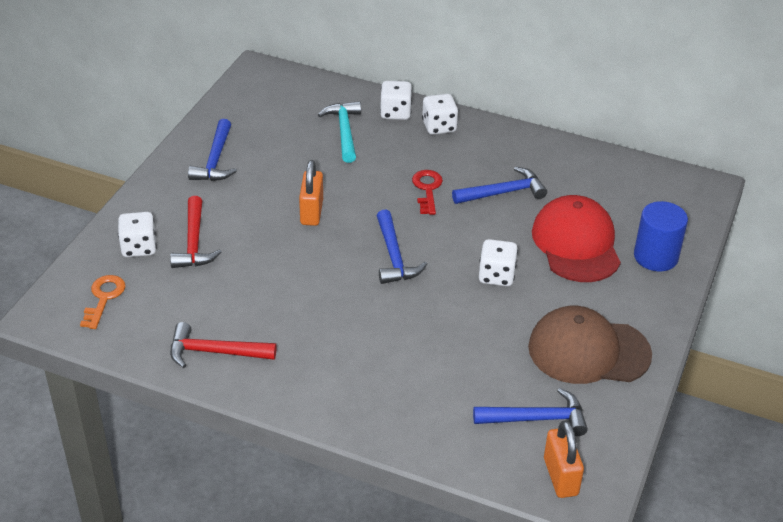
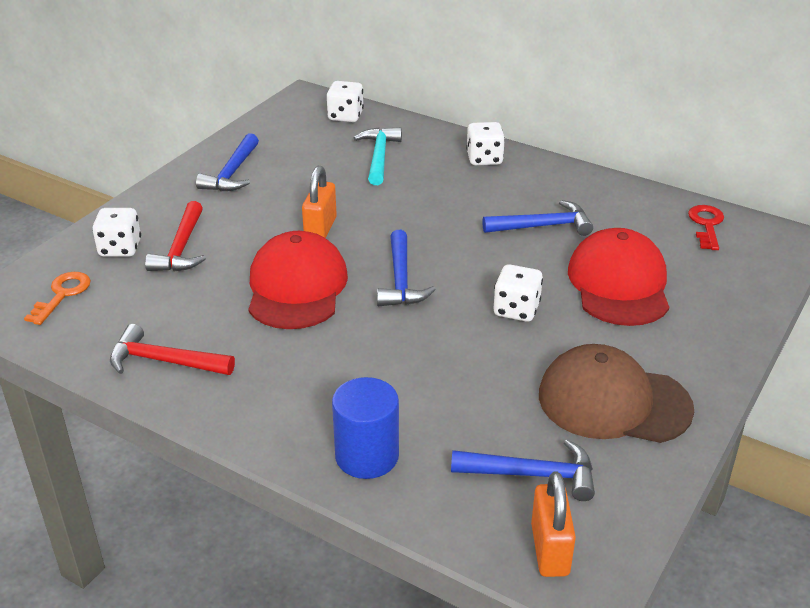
camera: 10 degrees right, 5 degrees down
white dice [380,81,412,120] -> white dice moved to [327,81,364,122]
red key [412,170,443,215] -> red key moved to [688,205,724,250]
blue cylinder [634,201,688,271] -> blue cylinder moved to [332,377,399,479]
none -> red cap [248,231,348,329]

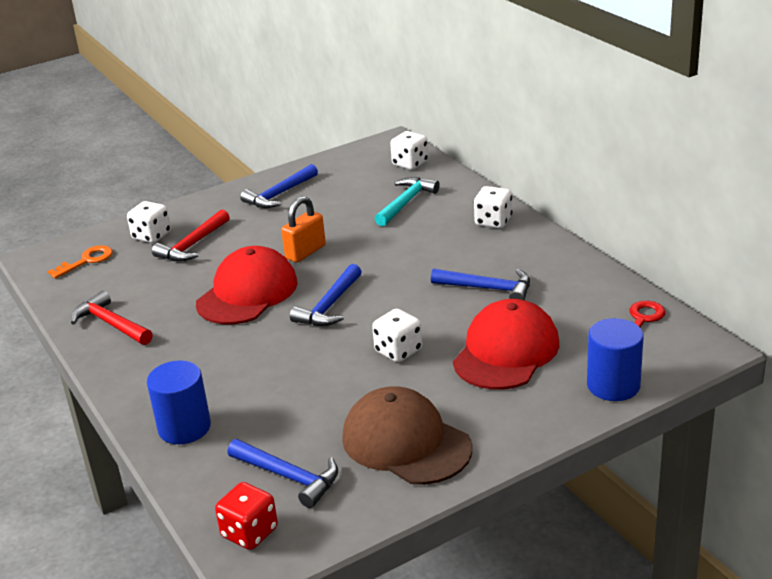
camera: 30 degrees right, 5 degrees down
orange padlock [531,472,576,577] -> red dice [215,482,278,550]
none -> blue cylinder [587,318,643,401]

